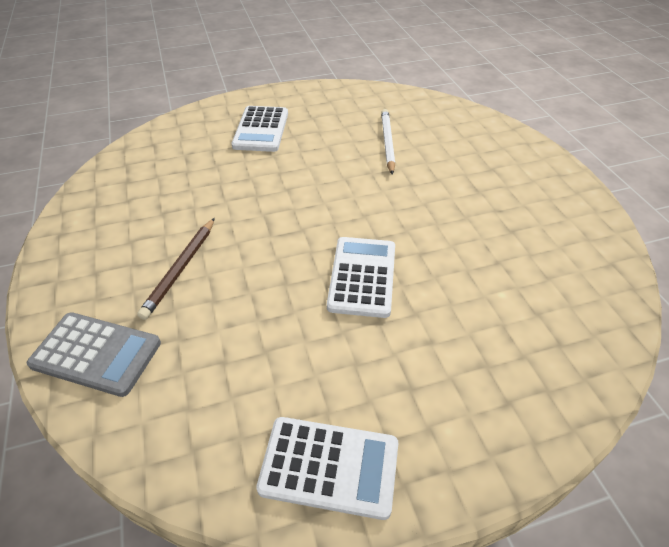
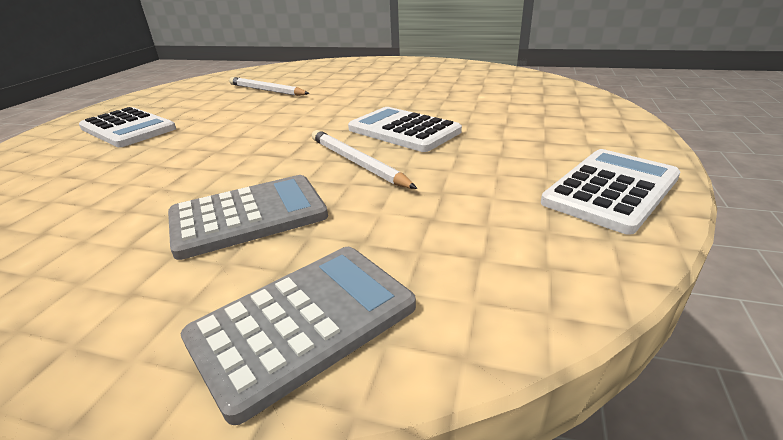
camera: 55 degrees left, 15 degrees down
brown pencil [137,218,215,320] -> grey calculator [168,175,328,260]
none -> white pencil [312,130,417,189]

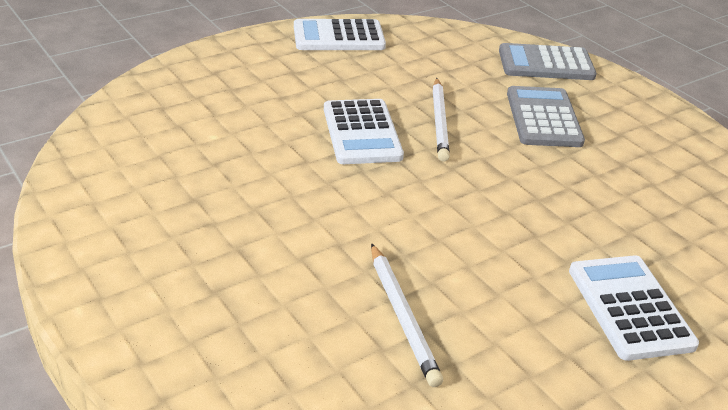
camera: 145 degrees left, 5 degrees up
grey calculator [168,175,328,260] -> grey calculator turned 75 degrees clockwise [507,86,585,147]

